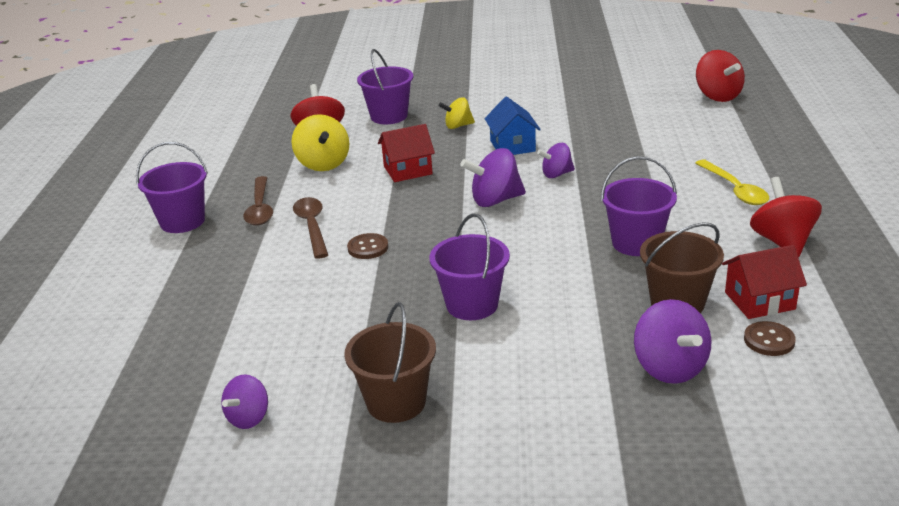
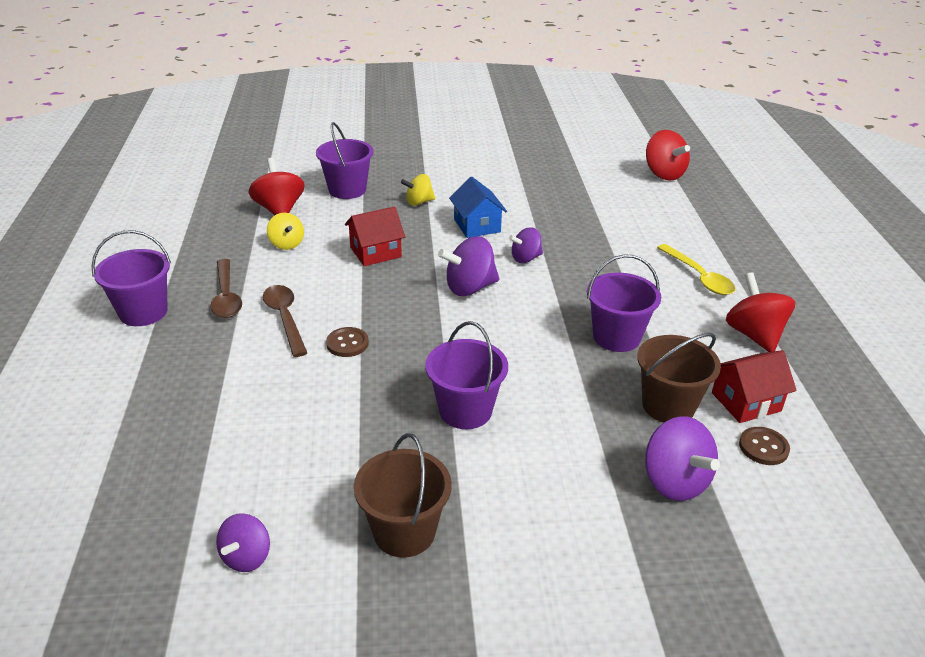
camera: 10 degrees left, 5 degrees up
yellow spinning top [291,114,349,171] -> yellow spinning top [267,213,304,250], size x0.63

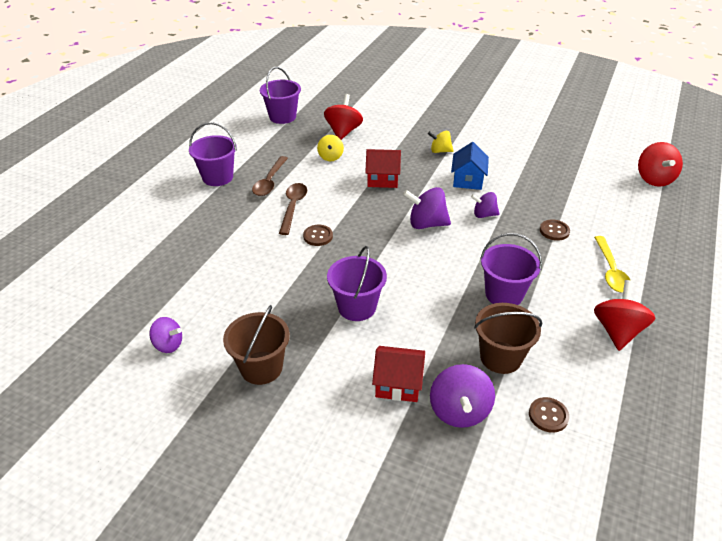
camera: 30 degrees right, 5 degrees up
purple spinning top [216,513,270,572] -> purple spinning top turned 120 degrees counterclockwise [149,317,182,353]
purple bucket [316,122,374,199] -> purple bucket moved to [260,67,301,124]
red house [712,350,797,423] -> red house moved to [372,346,425,402]
none -> brown button [540,219,570,241]

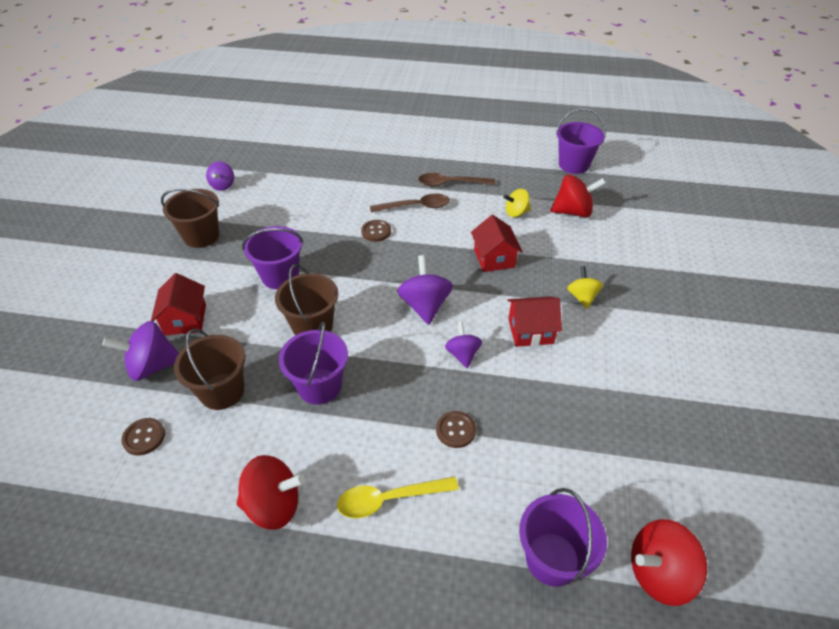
camera: 75 degrees right, 5 degrees up
purple bucket [189,122,237,186] -> purple bucket moved to [519,488,607,587]
blue house [451,142,489,190] -> red house [508,296,562,347]
none -> brown bucket [275,264,338,335]

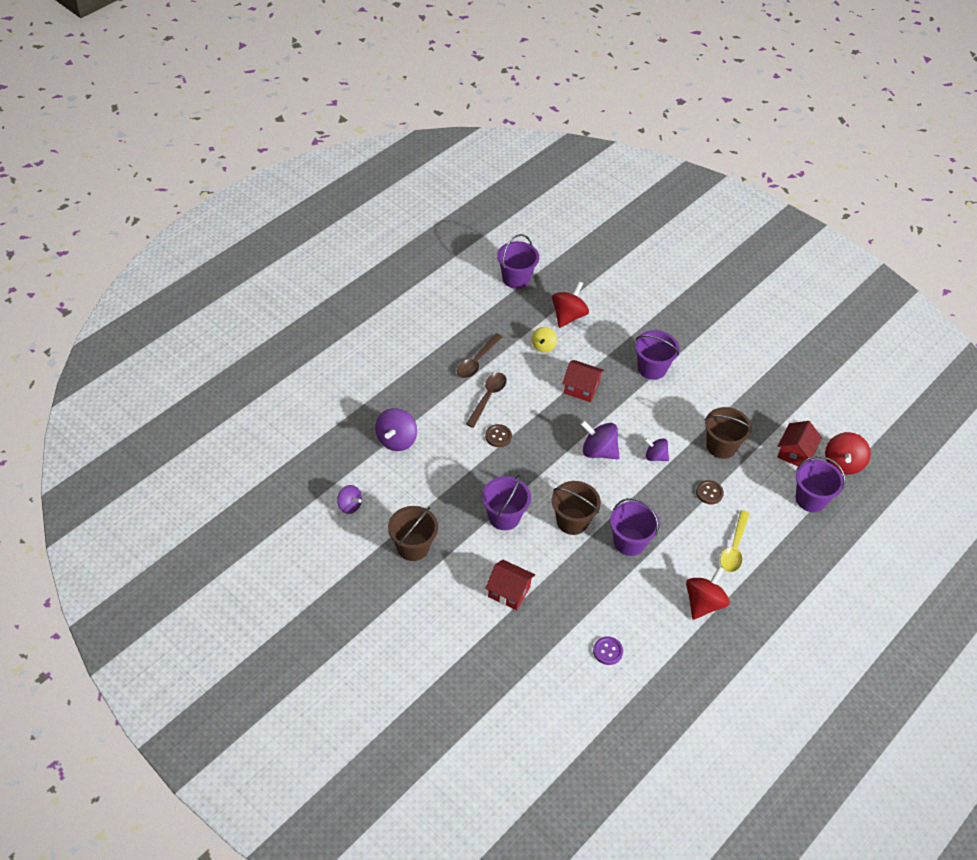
camera: 60 degrees left, 5 degrees up
purple spinning top [102,321,179,381] -> purple spinning top moved to [375,408,417,451]
brown button [121,418,165,455] -> purple button [593,636,623,665]
brown bucket [174,329,245,410] -> brown bucket moved to [705,407,752,459]
red house [508,296,562,347] -> red house moved to [777,421,822,466]
yellow spinning top [567,266,603,309] -> purple bucket [635,330,679,380]

